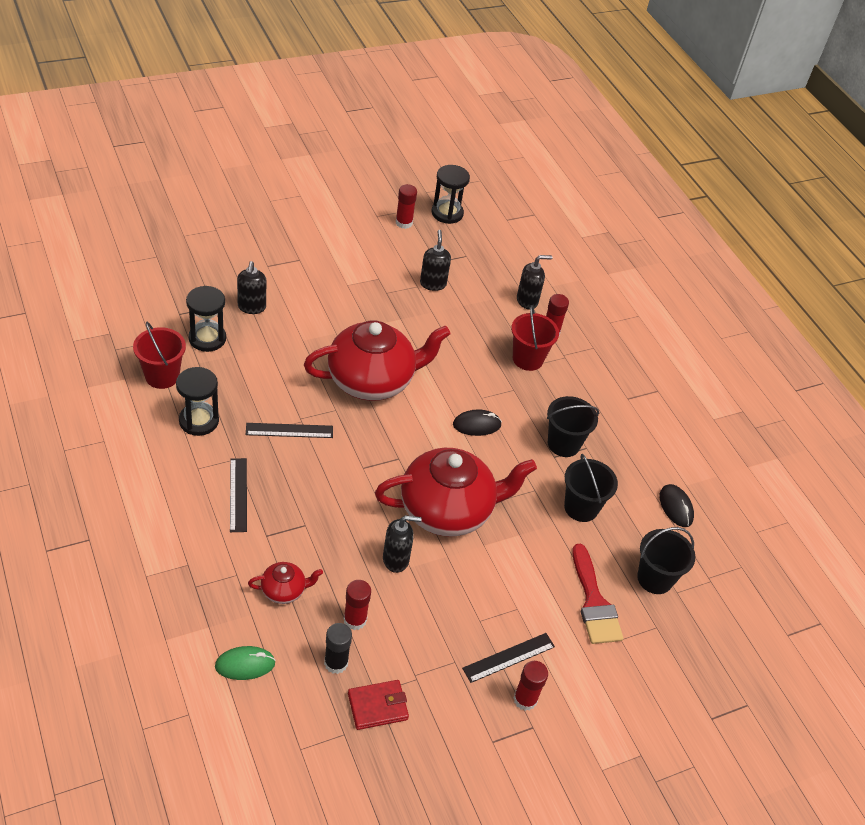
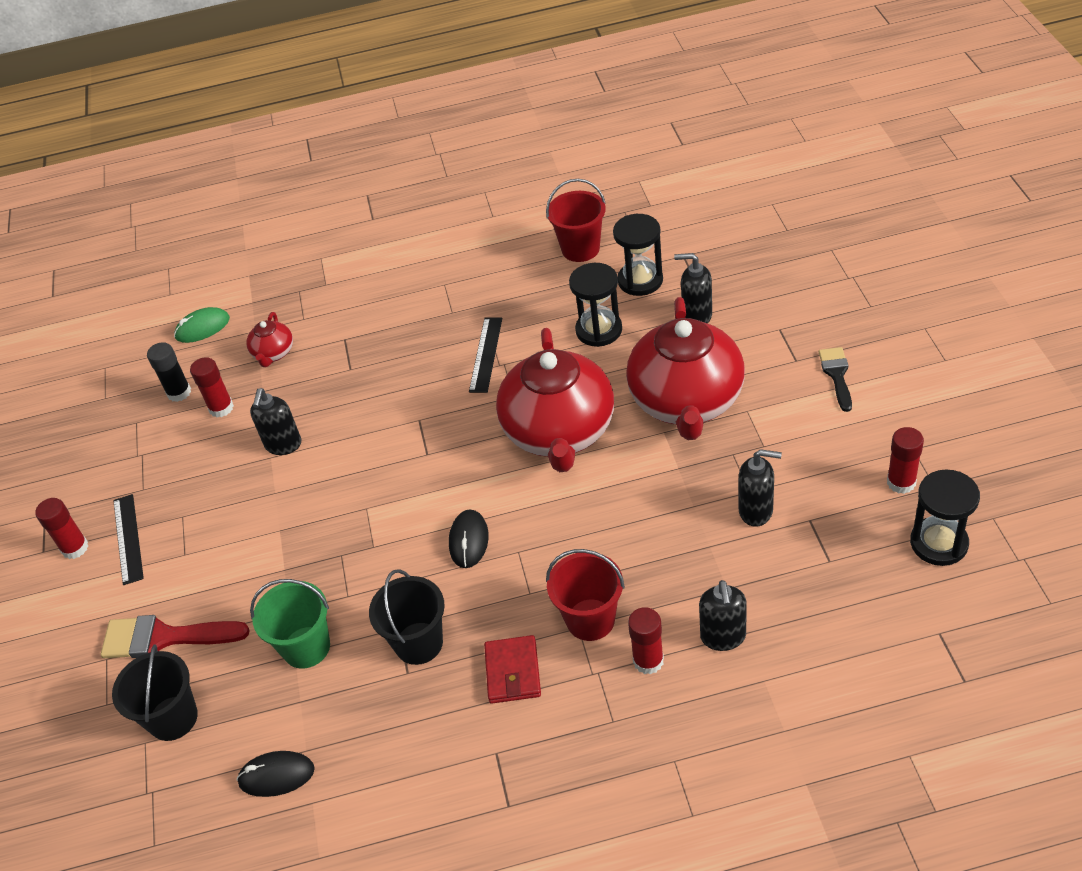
camera: 115 degrees right, 0 degrees up
black hourglass [176,367,219,436] -> black hourglass moved to [569,263,622,347]
green mouse [215,646,276,680] -> green mouse turned 60 degrees clockwise [174,307,230,343]
black ruler [230,458,247,532] -> none
red wallet [348,680,409,730] -> red wallet moved to [484,635,541,704]
red teapot [375,448,537,537] -> red teapot moved to [626,297,745,440]
black bucket [564,454,618,522] -> green bucket [250,579,330,669]
none -> black brush [819,347,852,412]

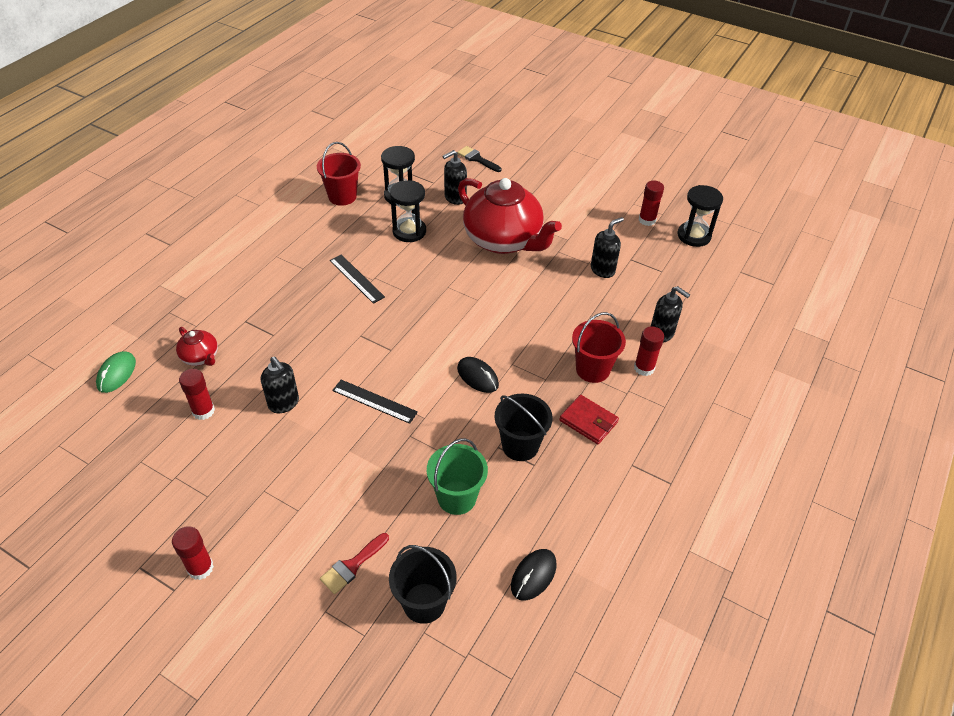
camera: 55 degrees left, 0 degrees up
red brush [101,615,250,658] -> red brush [320,533,389,594], size x0.62
black ruler [113,494,144,585] -> black ruler moved to [332,380,418,424]
black glue stick [147,342,191,402] -> none
red teapot [496,328,614,472] -> none
black brush [819,347,852,412] -> black brush moved to [457,146,502,172]

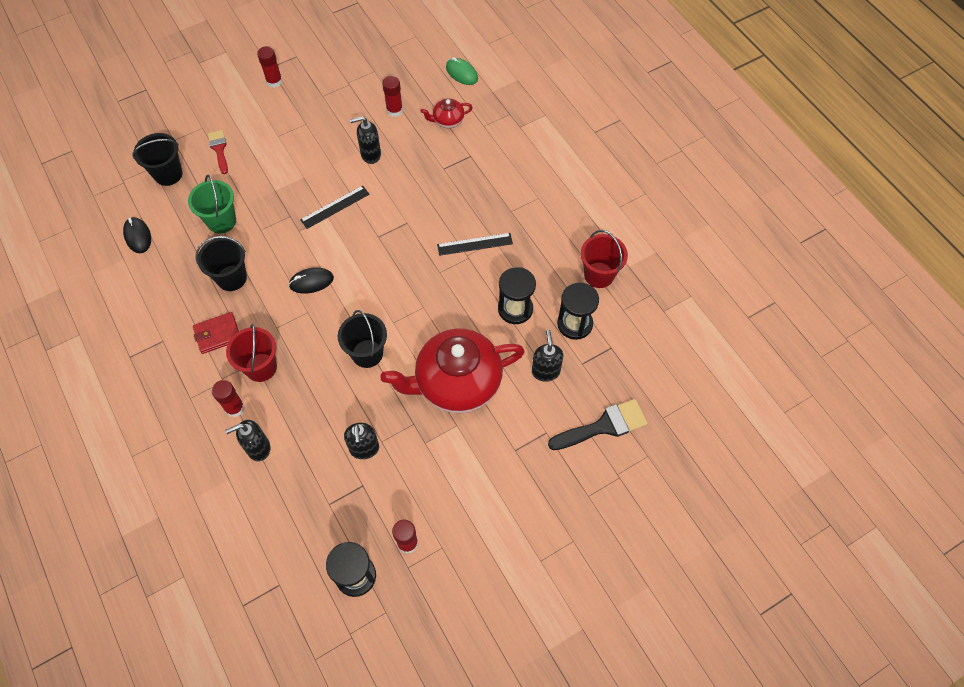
camera: 120 degrees right, 15 degrees up
black brush [457,146,502,172] -> black brush [548,399,648,450], size x1.60
none -> black bucket [338,310,387,368]

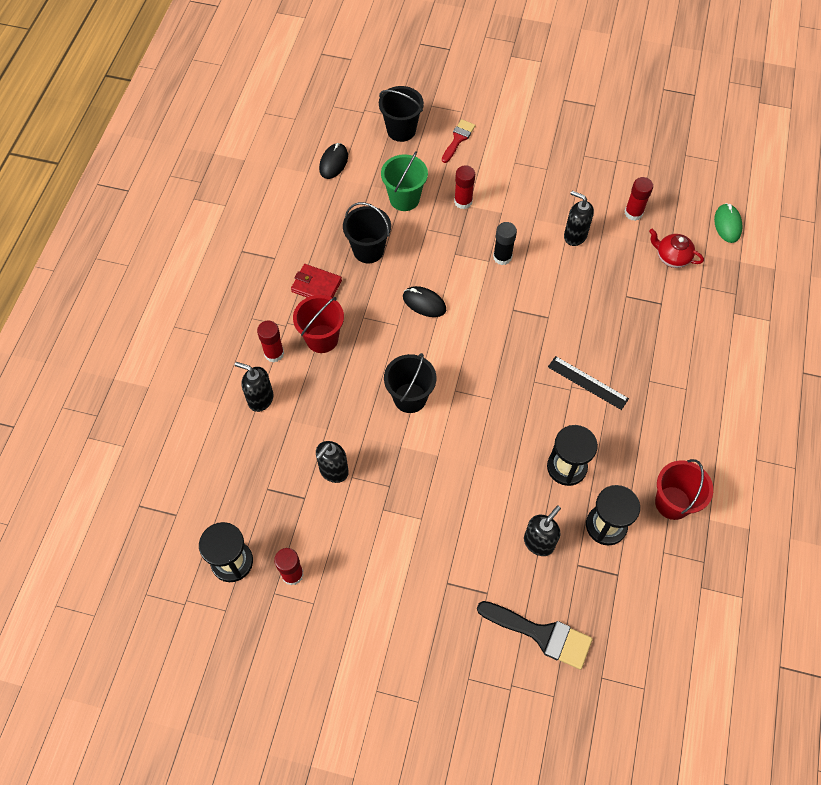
camera: 45 degrees right, 0 degrees up
red glue stick [257,46,282,88] -> red glue stick moved to [454,165,475,209]
black ruler [300,185,370,229] -> black glue stick [493,222,517,265]
red teapot [380,328,525,413] -> none

